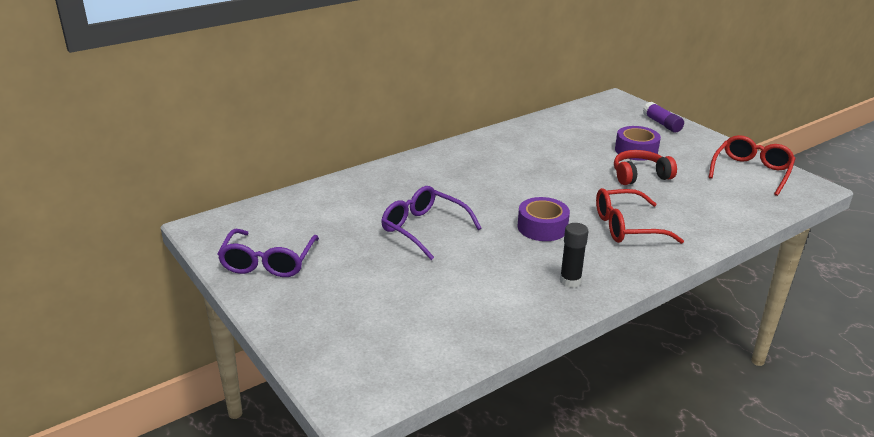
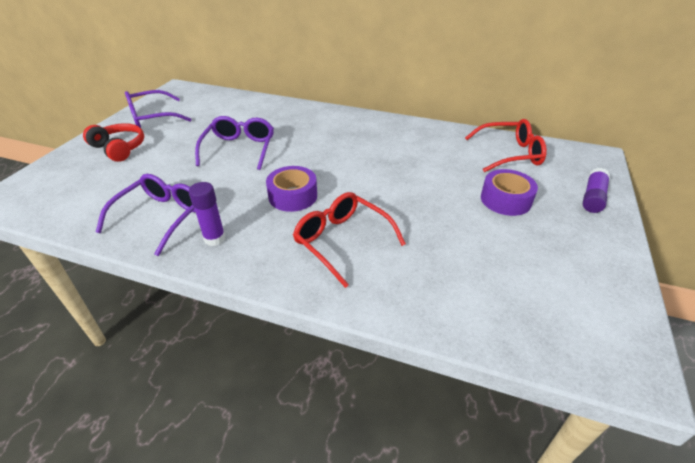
camera: 55 degrees right, 10 degrees up
black glue stick [560,223,588,288] -> purple glue stick [188,182,226,246]
red headphones [614,150,677,185] -> red headphones moved to [83,123,144,162]
red glasses [708,135,796,196] -> red glasses moved to [465,119,547,172]
none -> purple glasses [96,174,195,256]

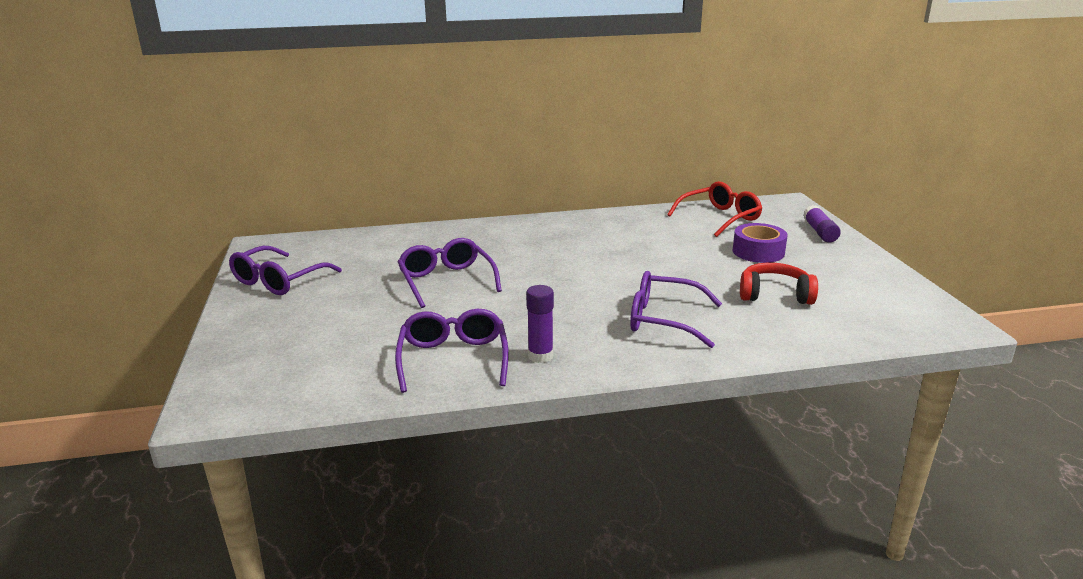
camera: 30 degrees left, 15 degrees down
red headphones [83,123,144,162] -> red headphones moved to [740,263,818,305]
purple tape [266,166,317,212] -> none
red glasses [293,192,406,288] -> purple glasses [630,271,722,348]

